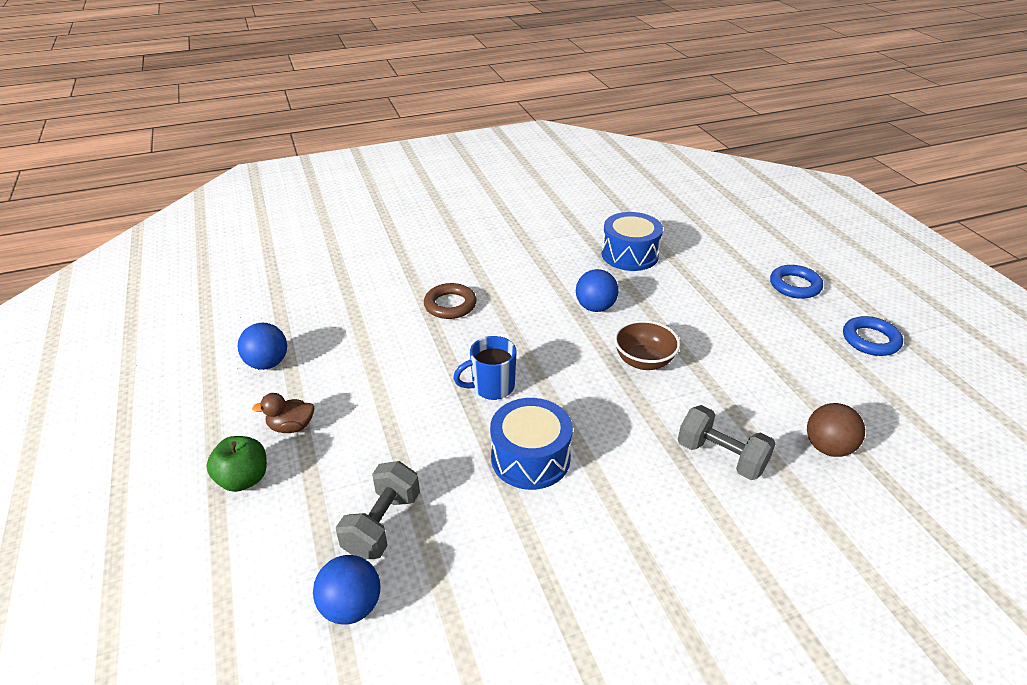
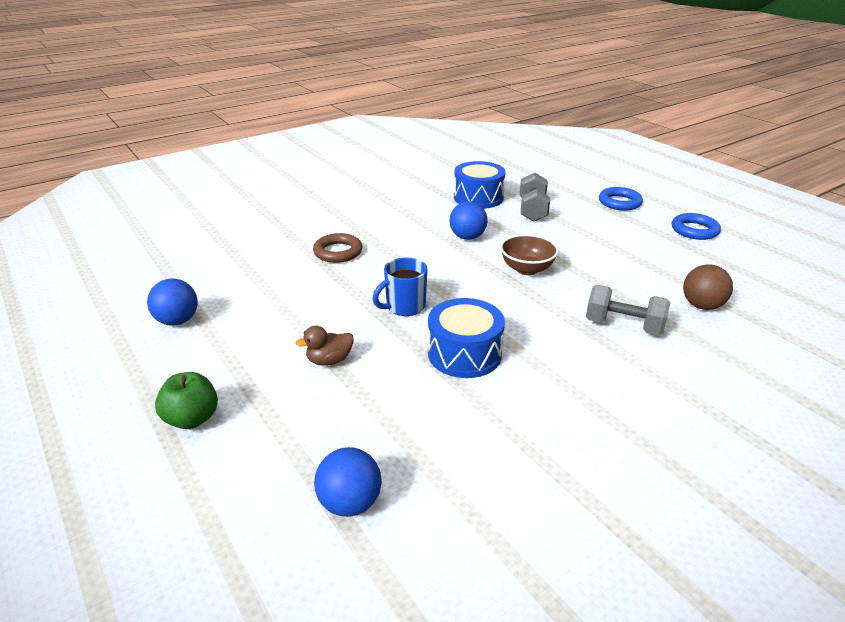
camera: 15 degrees left, 5 degrees down
brown duck [252,393,314,433] -> brown duck moved to [295,326,354,365]
grey dumbbell [336,461,420,559] -> grey dumbbell moved to [520,173,550,222]

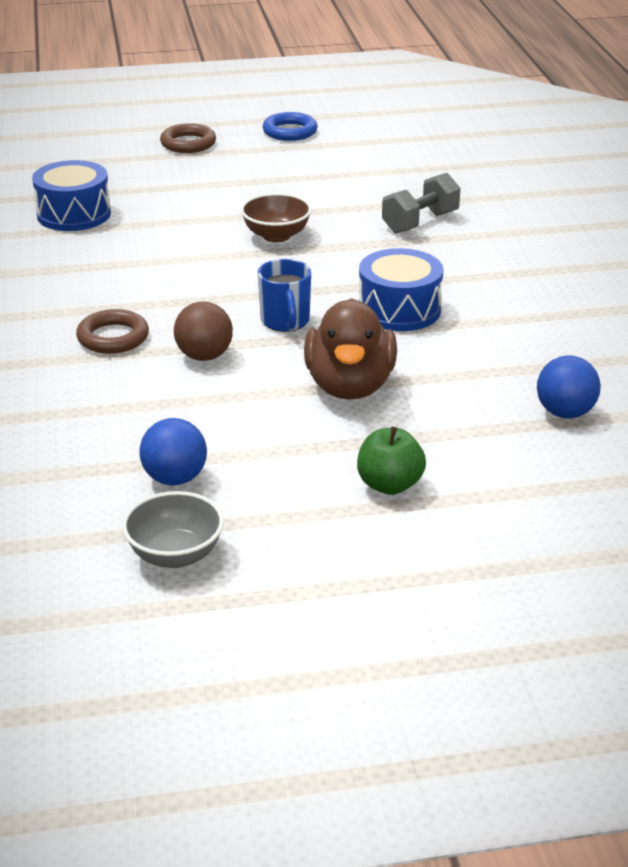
camera: 65 degrees left, 0 degrees up
brown duck [295,326,354,365] -> brown duck [304,298,397,400], size x2.09
blue ball [449,201,488,240] -> none
grey dumbbell [520,173,550,222] -> none
blue ring [599,187,643,210] -> brown ring [160,123,216,153]
brown ball [683,264,733,310] -> brown ball moved to [174,302,233,361]
none -> grey bowl [122,491,224,568]

